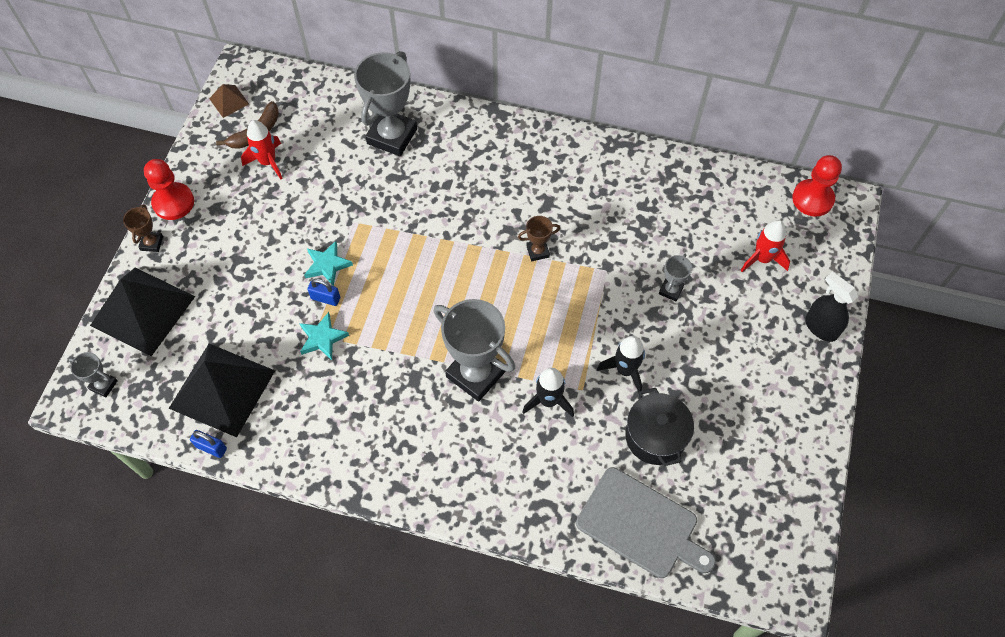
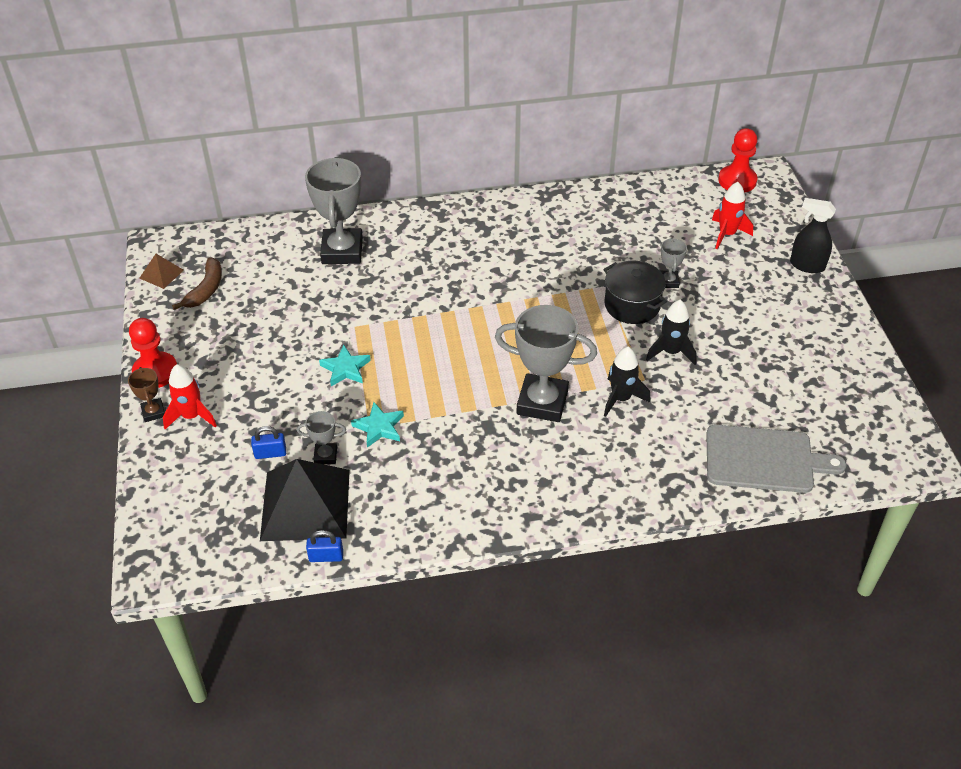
camera: 25 degrees left, 15 degrees down
grey trophy [69,352,118,397] -> grey trophy moved to [297,411,346,464]
black pyramid [90,268,195,356] -> none
red rocket [241,120,283,179] -> red rocket moved to [163,364,217,429]
blue padlock [307,278,340,306] -> blue padlock moved to [251,426,286,459]
brown trophy [518,216,560,261] -> none
black pot [625,388,694,466] -> black pot moved to [603,261,667,324]

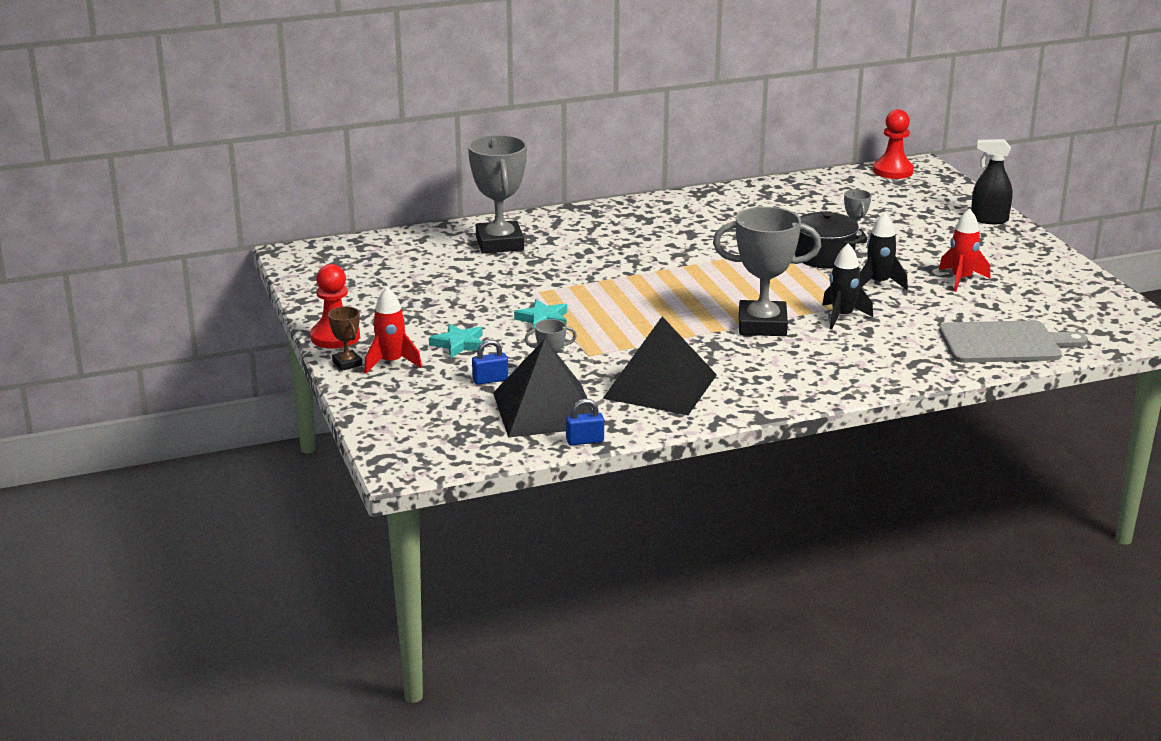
camera: 10 degrees left, 20 degrees down
brown pyramid [140,254,184,289] -> none
brown banana [172,257,222,310] -> none
turquoise star [351,402,404,448] -> turquoise star moved to [429,324,484,358]
red rocket [712,182,753,249] -> red rocket moved to [939,209,990,292]
none -> black pyramid [602,316,717,415]

